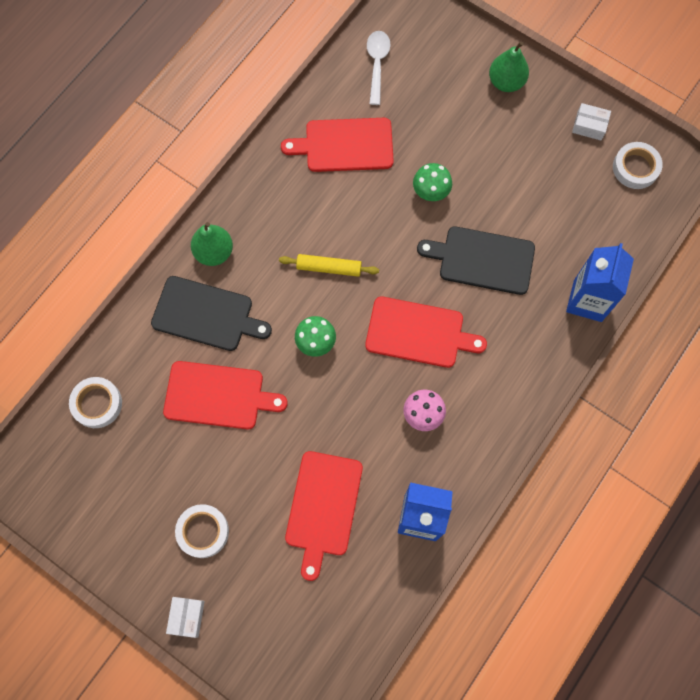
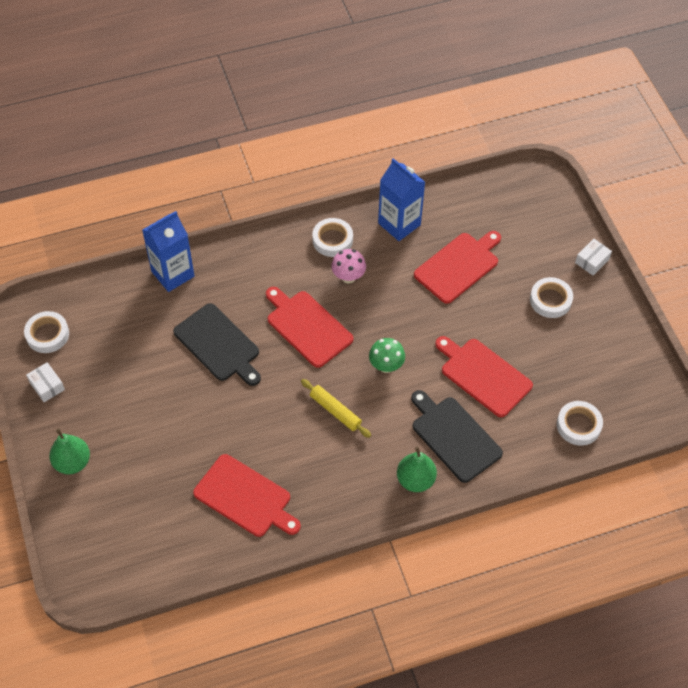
camera: 145 degrees left, 15 degrees down
white spoon [367,31,390,105] -> none
green mushroom [413,163,452,201] -> none
none -> white tape [312,218,353,257]

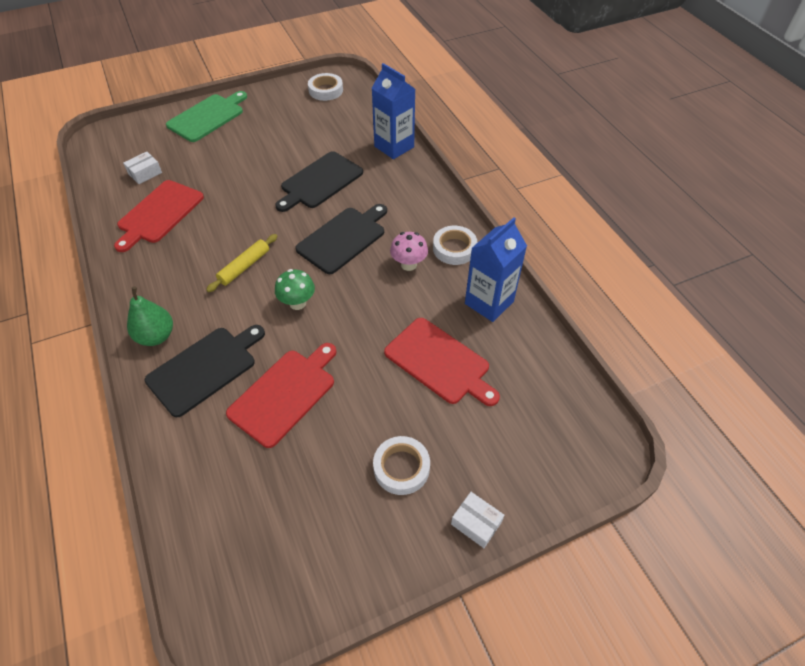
camera: 85 degrees right, 5 degrees down
white box [26,362,65,402] -> white box moved to [123,152,162,184]
green pear [49,428,90,475] -> green cutting board [166,91,247,142]
red cutting board [266,287,353,368] -> black cutting board [295,204,387,274]
white tape [557,401,603,445] -> none

